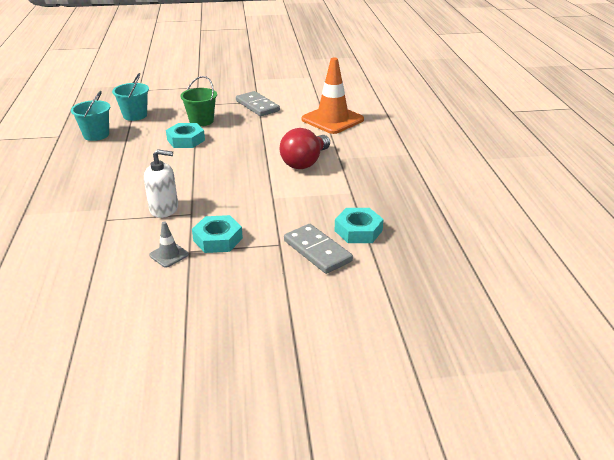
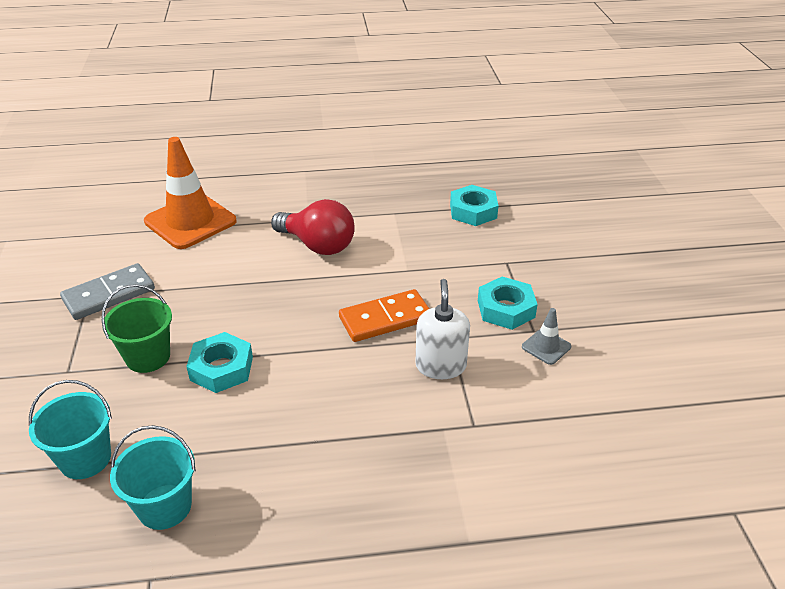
camera: 90 degrees left, 5 degrees up
grey domino [284,224,353,274] -> none
none -> orange domino [339,289,429,342]

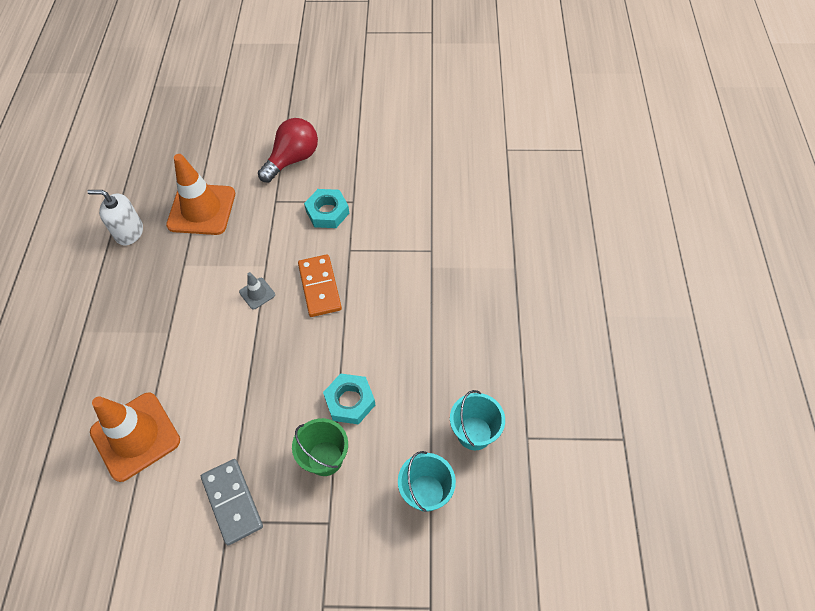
camera: 80 degrees left, 20 degrees up
red light bulb [271,199,355,255] -> red light bulb moved to [258,118,318,182]
white soap dispenser [415,279,470,379] -> white soap dispenser moved to [87,190,143,245]
turquoise nut [450,185,499,226] -> orange traffic cone [166,154,235,235]
grey traffic cone [522,308,571,365] -> grey traffic cone moved to [239,272,275,309]

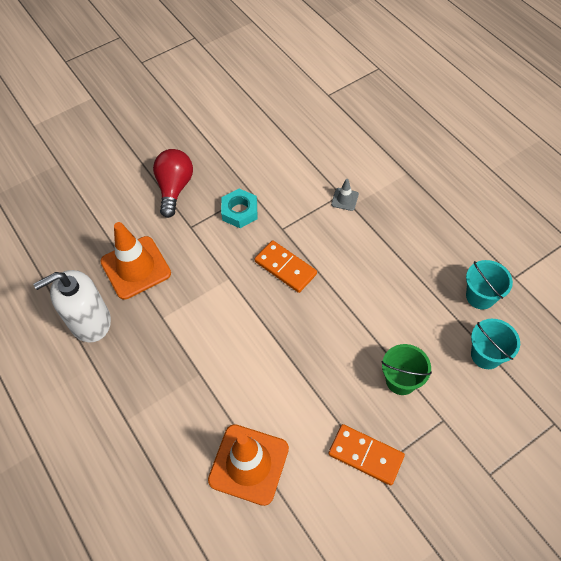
camera: 35 degrees left, 0 degrees up
white soap dispenser [87,190,143,245] -> white soap dispenser [34,270,111,342], size x1.51
grey domino [201,459,263,545] -> orange domino [328,424,405,485]
grey traffic cone [239,272,275,309] -> grey traffic cone moved to [331,179,359,211]
turquoise nut [323,373,375,425] -> none

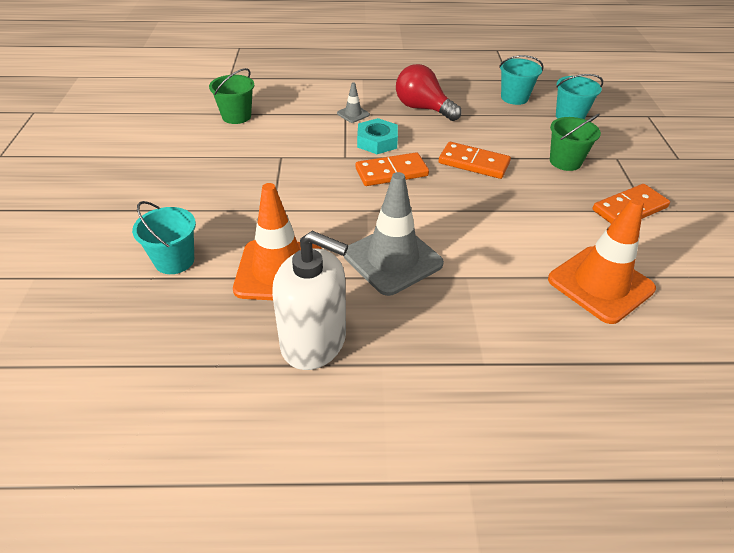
camera: 60 degrees left, 15 degrees down
white soap dispenser [34,270,111,342] -> white soap dispenser turned 75 degrees counterclockwise [272,231,348,370]
red light bulb [153,149,193,218] -> red light bulb moved to [396,64,462,121]
turquoise nut [221,189,258,228] -> turquoise nut moved to [357,118,398,154]
none -> turquoise bucket [132,201,196,274]
none -> green bucket [209,68,254,124]
none -> grey traffic cone [343,172,444,296]
none -> orange domino [439,142,511,179]

